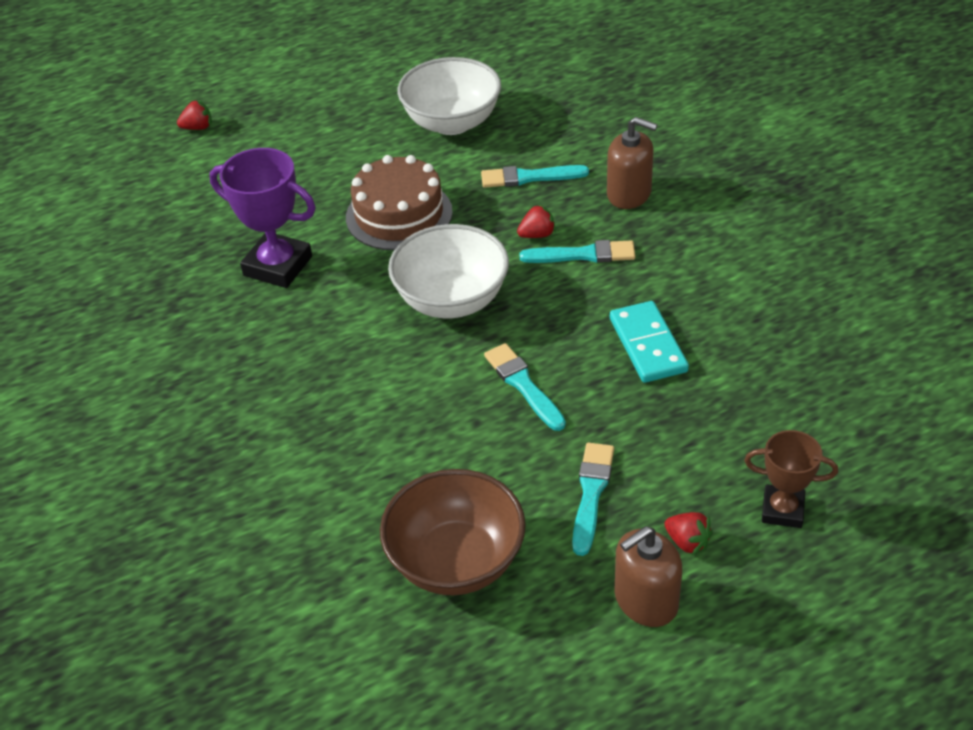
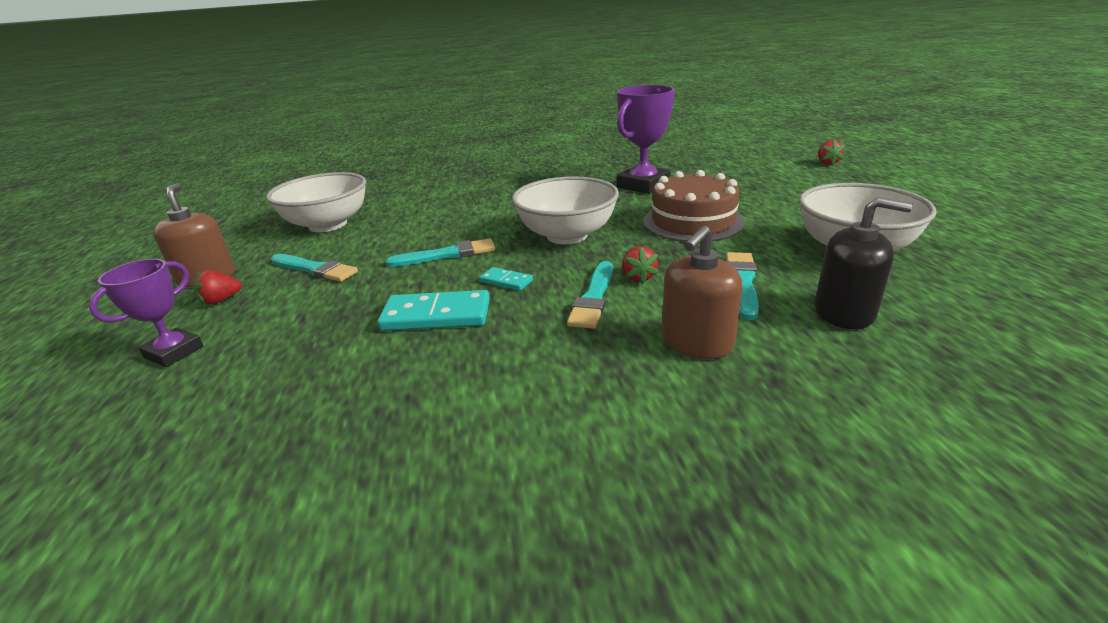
camera: 105 degrees right, 15 degrees down
brown bowl [380,469,526,595] -> white bowl [266,172,366,232]
brown trophy [744,430,838,528] -> purple trophy [89,259,203,367]
none -> turquoise domino [479,267,533,291]
none -> black soap dispenser [815,197,913,329]

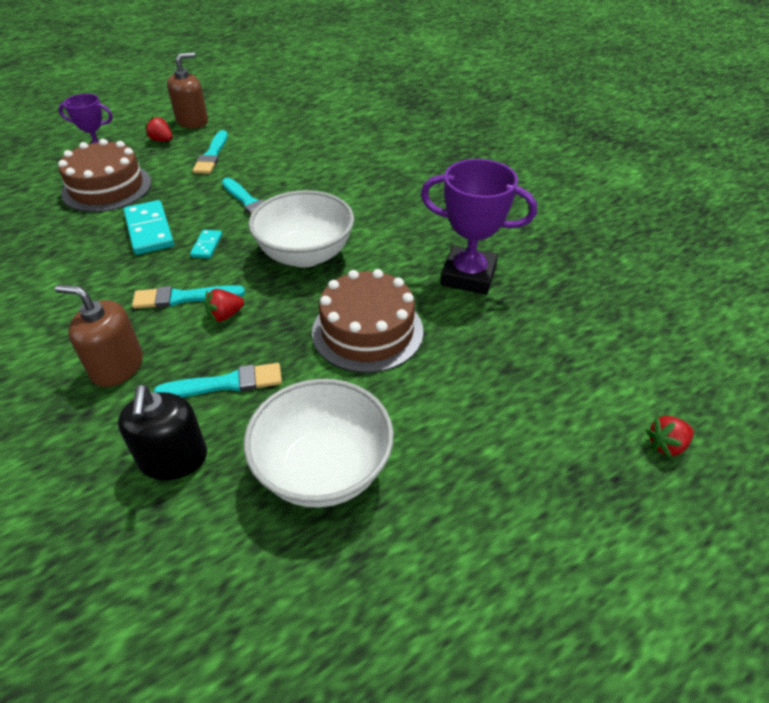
camera: 65 degrees right, 15 degrees up
white bowl [266,172,366,232] -> none
none -> brown cake [58,139,152,212]

